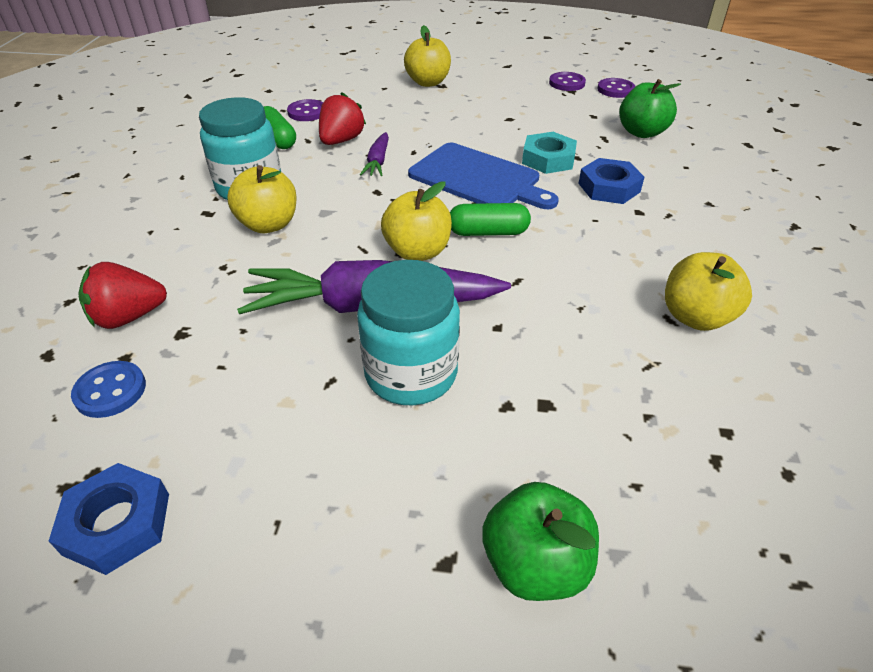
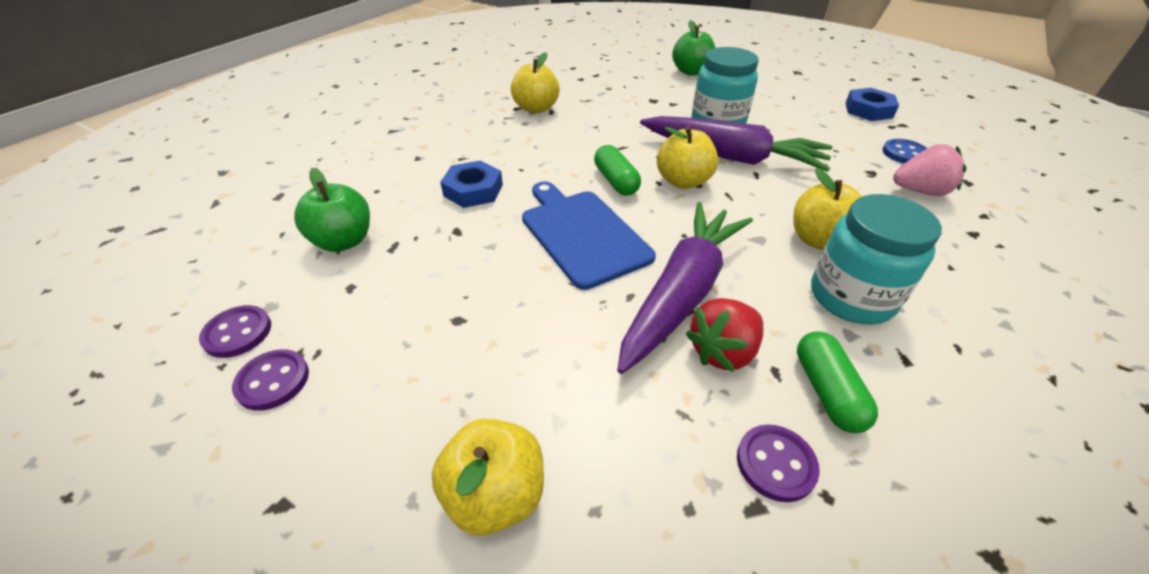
camera: 155 degrees left, 0 degrees up
red strawberry [78,262,167,329] -> pink strawberry [893,144,967,196]
purple carrot [360,132,389,176] -> purple carrot [617,202,753,374], size x2.25
green capsule [450,203,531,236] -> green capsule turned 45 degrees clockwise [594,145,641,196]
turquoise nut [522,132,577,174] -> none

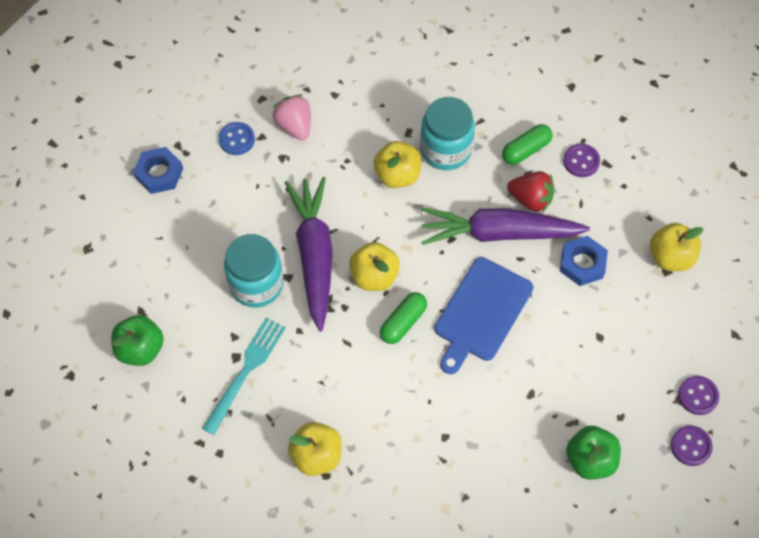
camera: 120 degrees left, 20 degrees up
blue nut [440,160,503,208] -> blue nut moved to [560,236,608,286]
none -> turquoise fork [202,318,286,435]

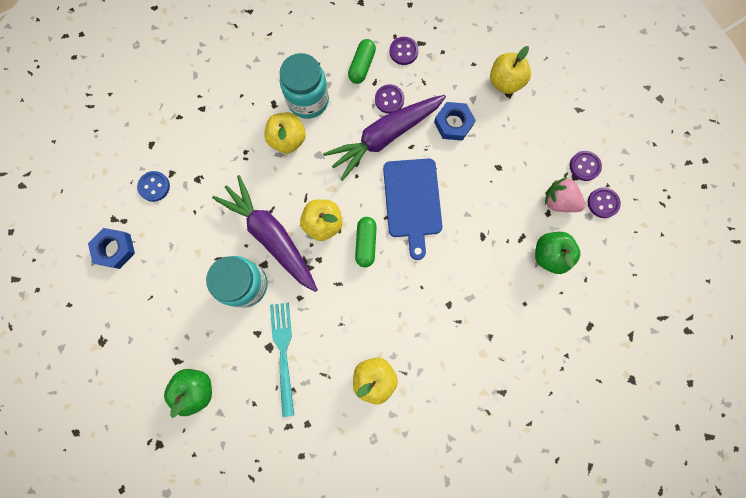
camera: 35 degrees left, 15 degrees up
pink strawberry [273,94,311,140] -> pink strawberry moved to [545,177,585,212]
red strawberry [507,171,554,213] -> purple button [375,84,404,114]

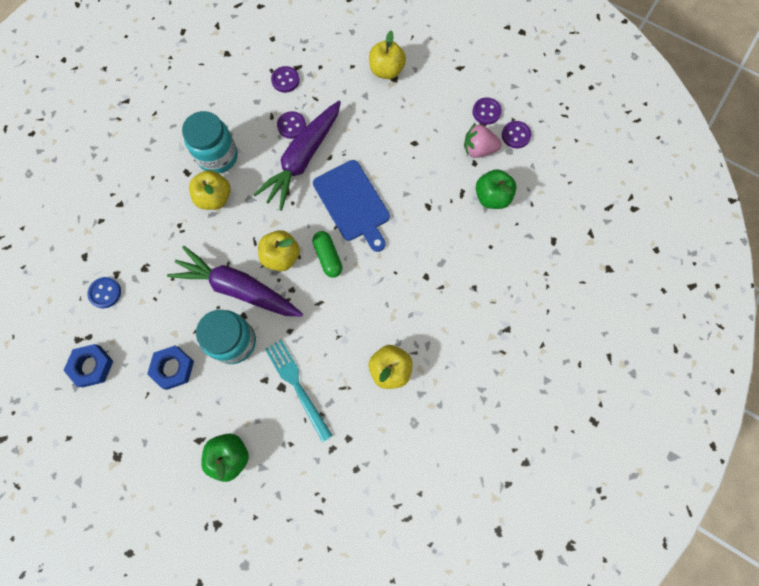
camera: 25 degrees left, 5 degrees down
green capsule [348,39,376,84] -> none
blue nut [434,102,476,141] -> blue nut moved to [147,346,194,390]

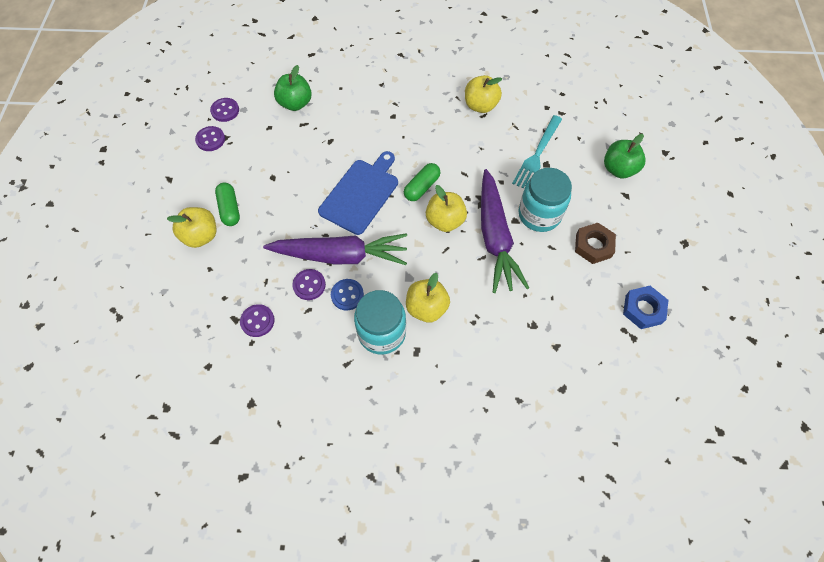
camera: 120 degrees left, 10 degrees down
blue button [87,277,121,308] -> blue button moved to [331,279,364,310]
blue nut [147,346,194,390] -> brown nut [575,223,616,264]
pink strawberry [464,125,502,158] -> none
none -> green capsule [215,183,240,226]

